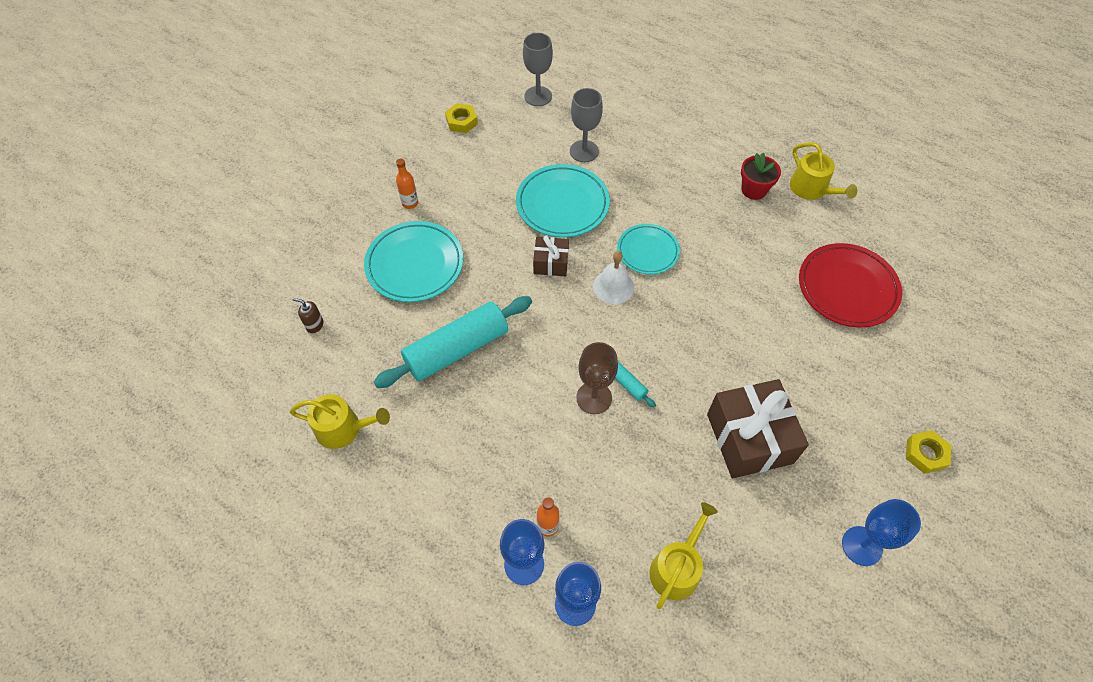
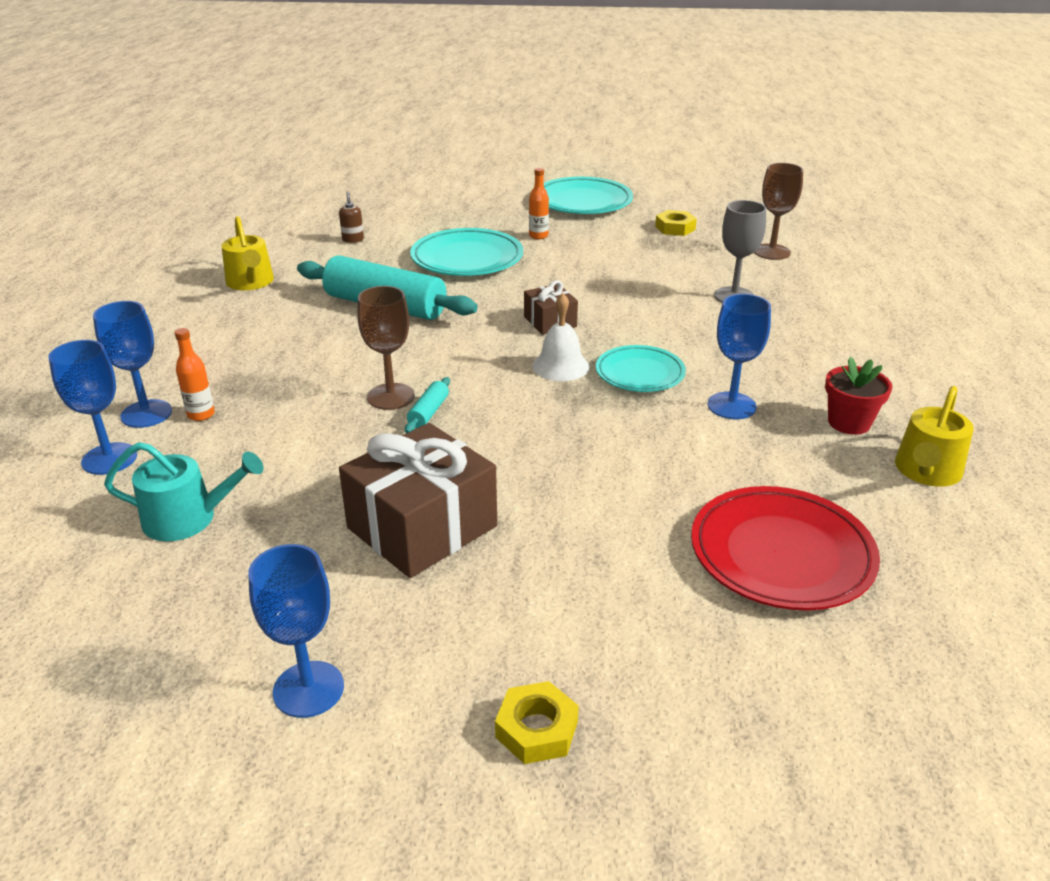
camera: 60 degrees right, 25 degrees down
turquoise plate [516,164,610,237] -> turquoise plate moved to [544,177,633,214]
grey goblet [523,33,553,106] -> brown goblet [754,163,803,260]
yellow watering can [649,502,718,609] -> turquoise watering can [104,442,264,542]
none -> blue goblet [707,294,771,419]

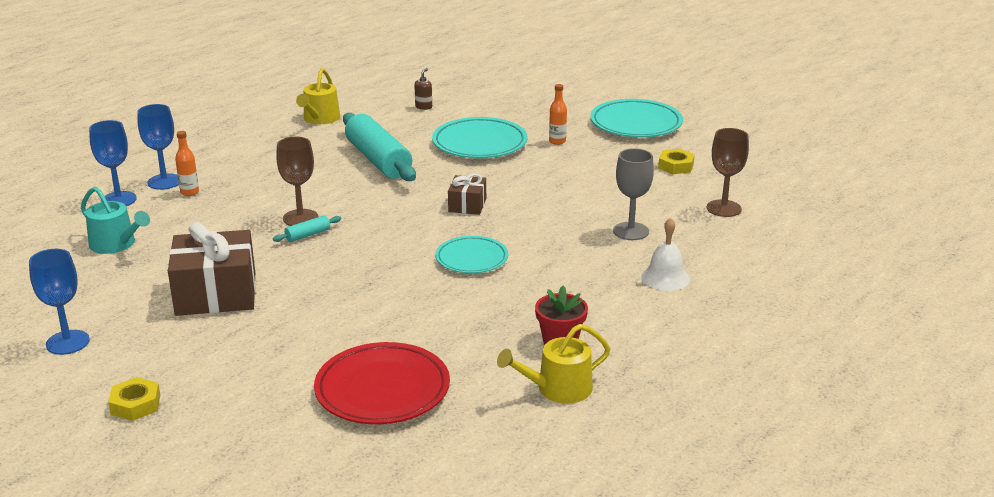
camera: 35 degrees right, 5 degrees down
white bell [532,293,589,381] -> white bell moved to [641,218,690,291]
blue goblet [707,294,771,419] -> none

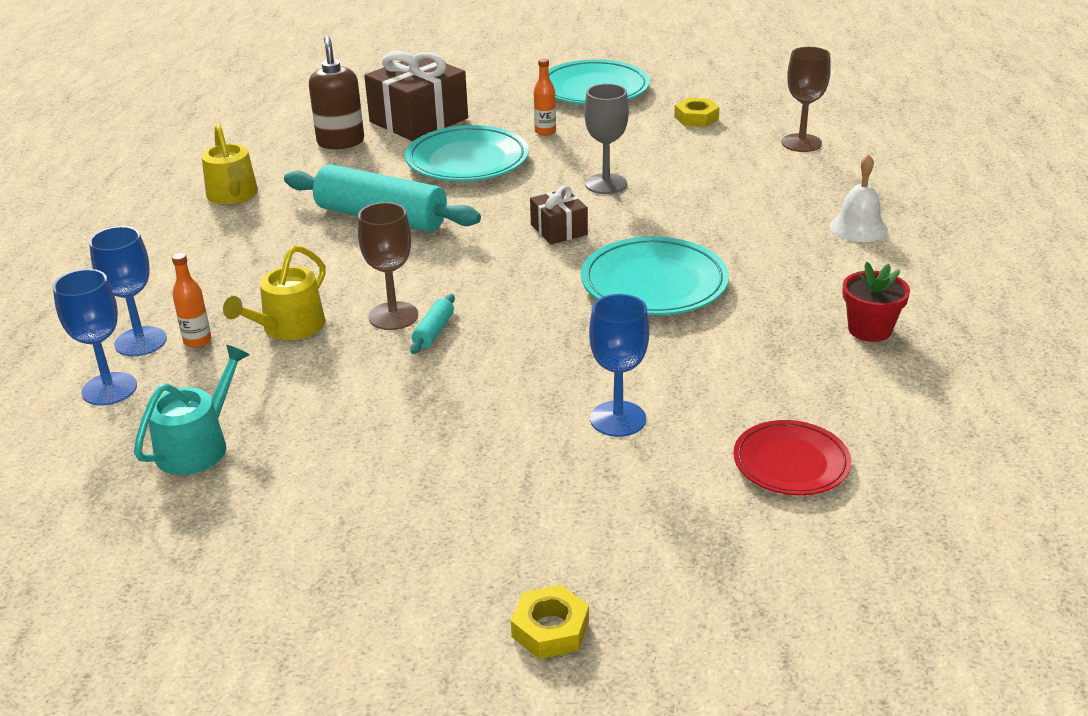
camera: 35 degrees left, 5 degrees up
blue goblet [29,249,90,355] -> blue goblet moved to [589,294,649,437]
turquoise watering can [81,187,150,254] -> turquoise watering can turned 60 degrees counterclockwise [134,345,250,475]
brown gift [168,222,256,316] -> brown gift moved to [364,51,468,141]
red plate [314,342,450,424] -> red plate [733,420,851,495], size x0.64
brown soap dispenser [414,68,432,110] -> brown soap dispenser [309,36,364,149], size x2.00
turquoise plate [435,236,508,273] -> turquoise plate [581,237,729,315], size x1.56
yellow watering can [497,324,611,404] -> yellow watering can moved to [223,245,326,340]
grey goblet [613,148,654,240] -> grey goblet moved to [584,84,629,194]

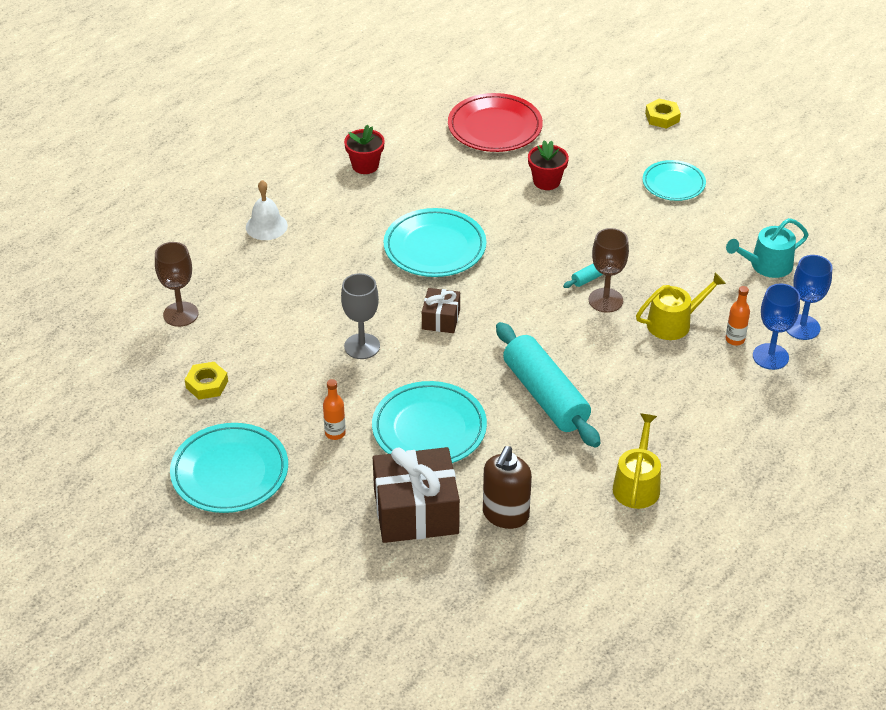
camera: 145 degrees left, 10 degrees up
blue goblet [589,294,649,437] -> red flower pot [528,140,569,190]
red plate [733,420,851,495] -> red plate [448,93,543,152], size x1.56
none -> turquoise plate [643,160,706,201]

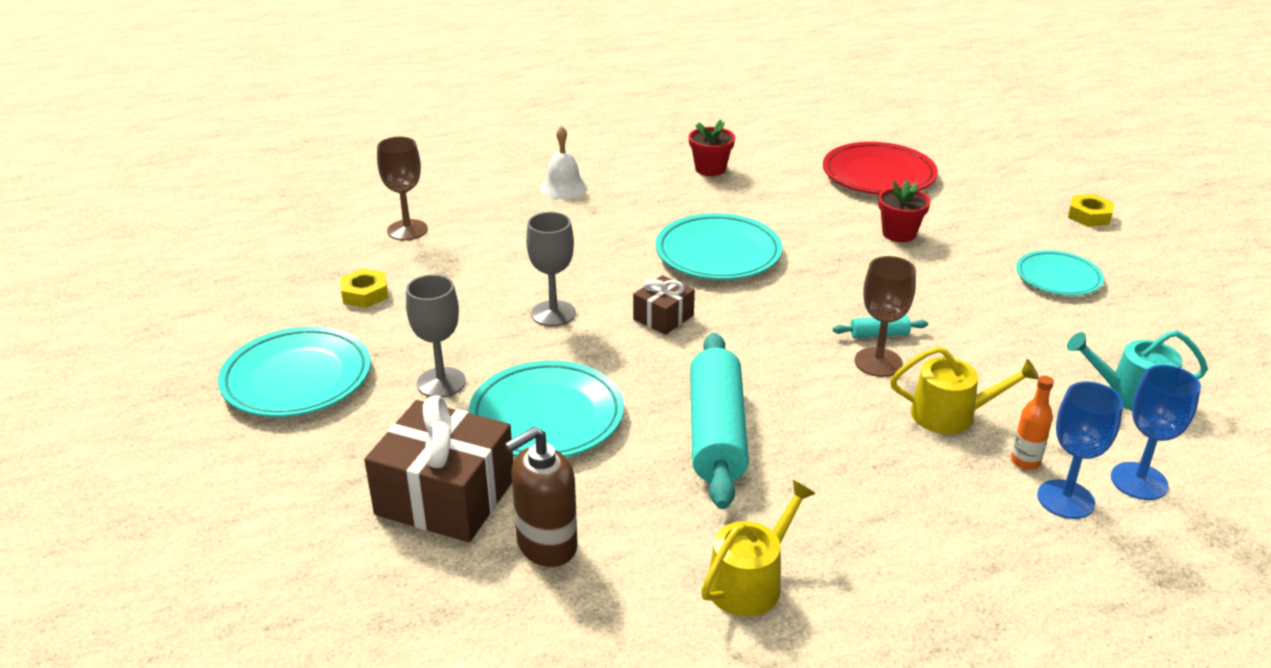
camera: 30 degrees right, 10 degrees down
orange bottle [323,379,346,440] -> grey goblet [406,274,466,398]

